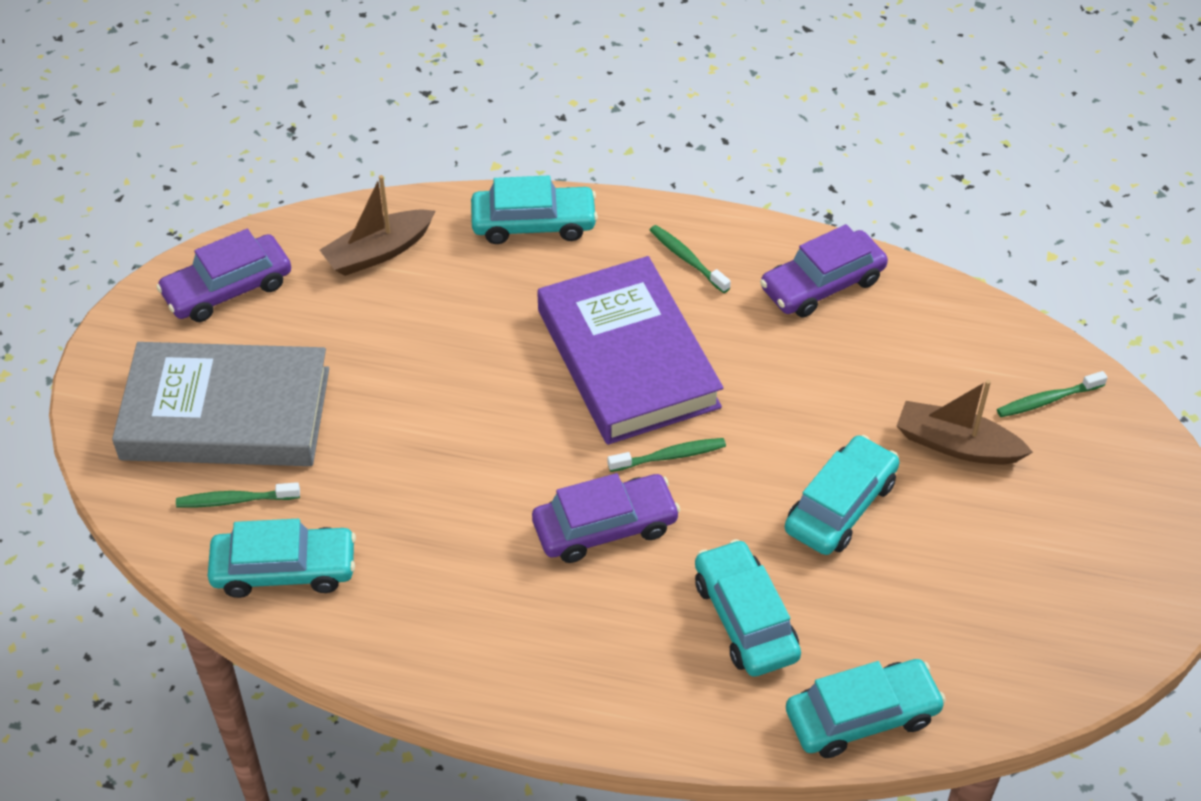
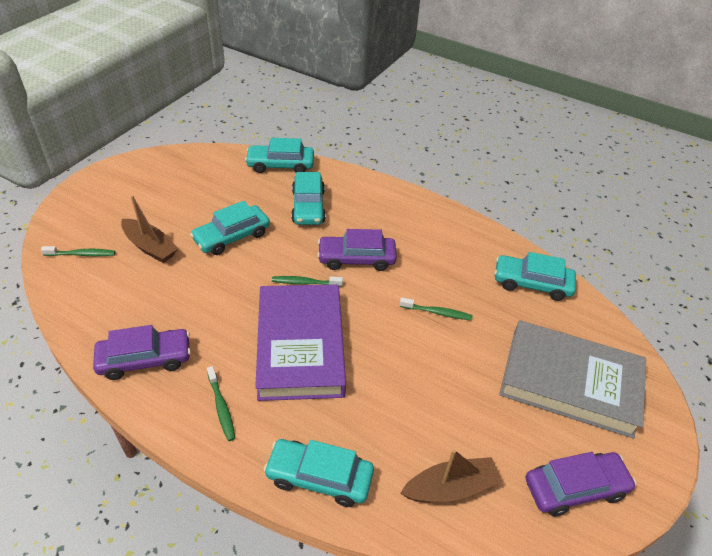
camera: 165 degrees left, 5 degrees down
green toothbrush [176,482,300,508] -> green toothbrush moved to [400,297,473,321]

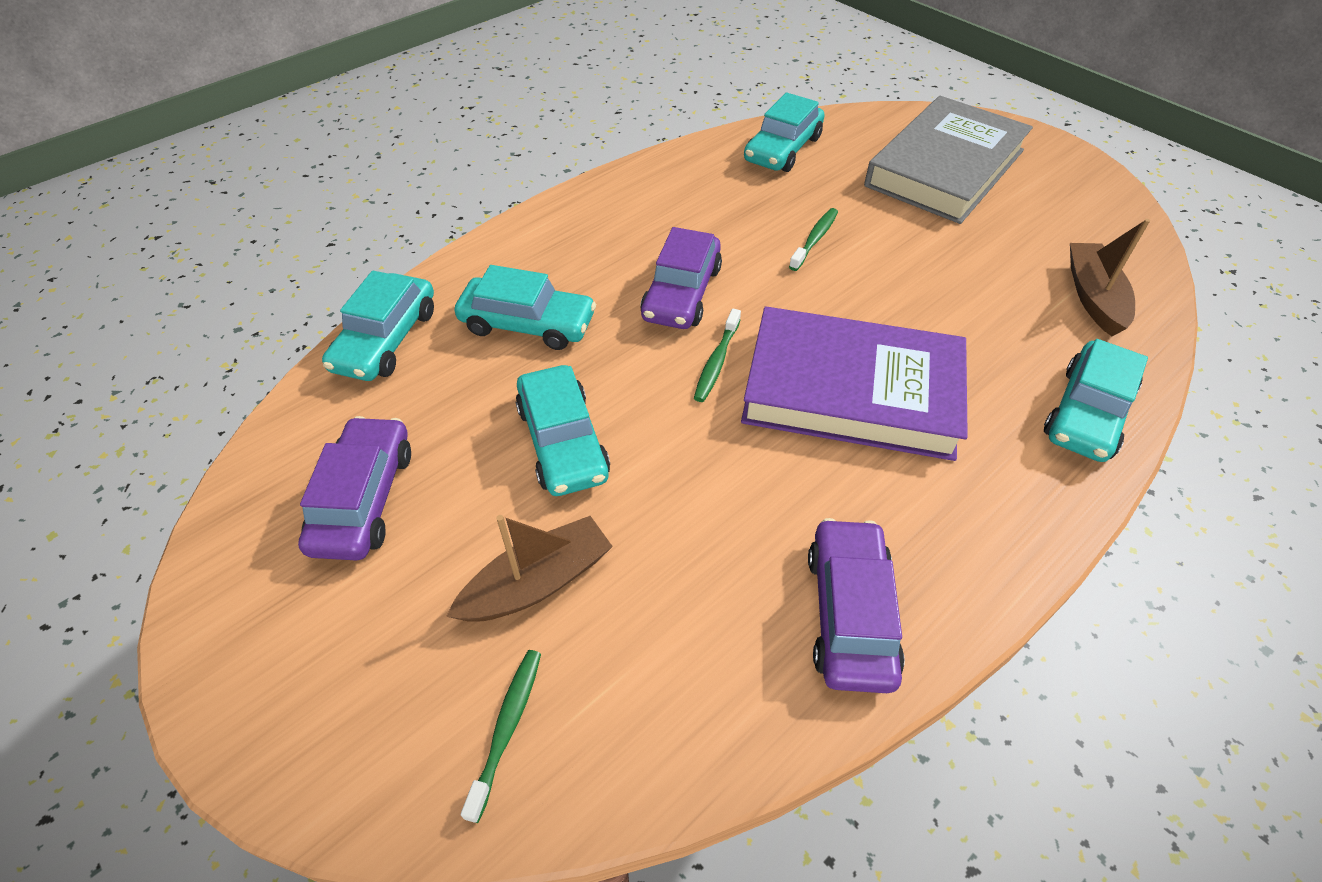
camera: 70 degrees left, 5 degrees up
green toothbrush [207,366,235,441] -> none
purple car [525,452,636,516] -> purple car moved to [298,416,411,561]

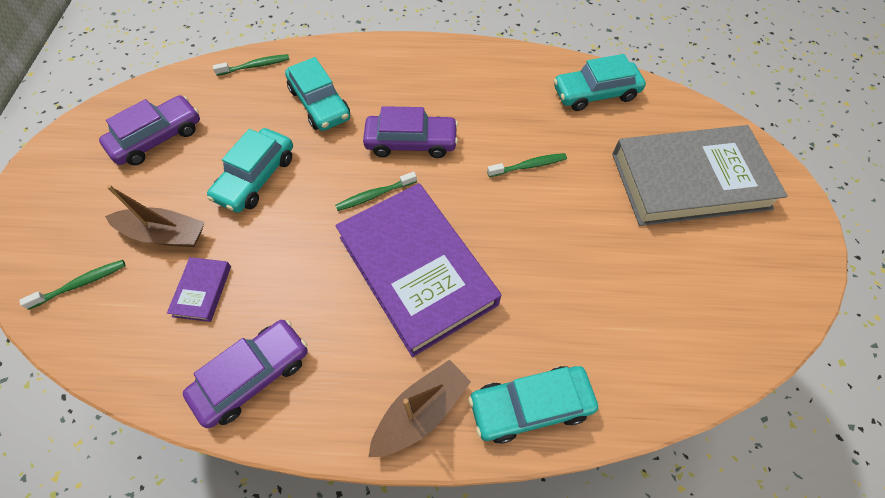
camera: 45 degrees right, 10 degrees up
turquoise car [322,271,434,381] -> green toothbrush [213,54,290,76]
purple car [640,227,722,329] -> purple car turned 150 degrees counterclockwise [363,106,458,158]
brown boat [1070,219,1150,336] -> brown boat moved to [368,360,471,457]
none -> purple book [167,257,231,322]

